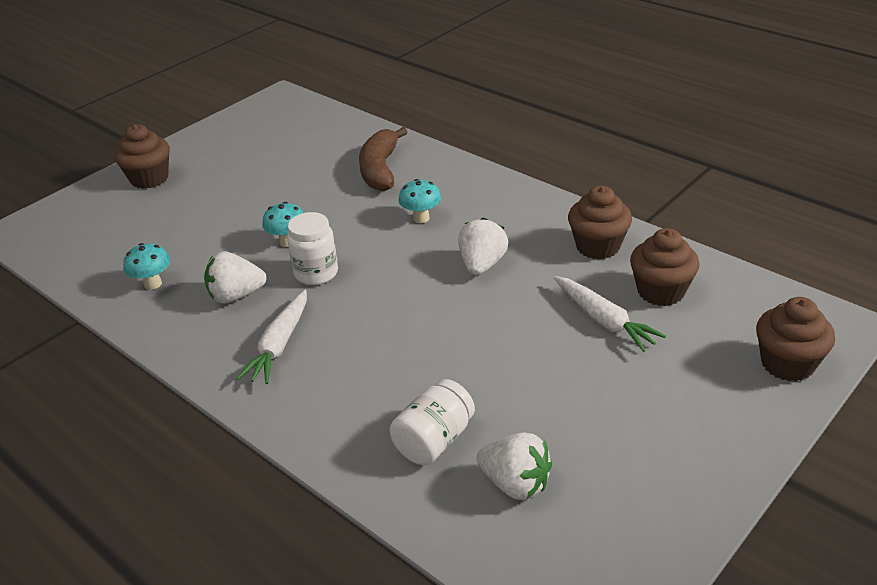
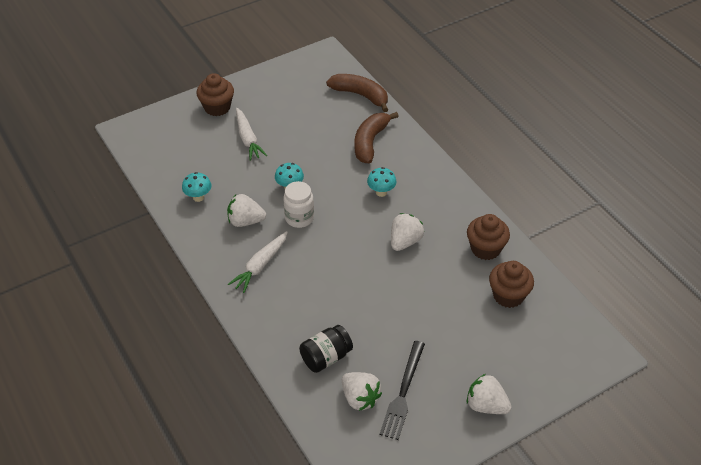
camera: 15 degrees right, 10 degrees up
white jar [390,379,475,465] -> black jar [299,325,353,373]
white carrot [553,276,666,352] -> white carrot moved to [236,108,267,161]
brown cupcake [756,297,835,381] -> none
none -> brown banana [326,74,388,112]
none -> black fork [379,341,425,440]
none -> white strawberry [467,374,511,414]

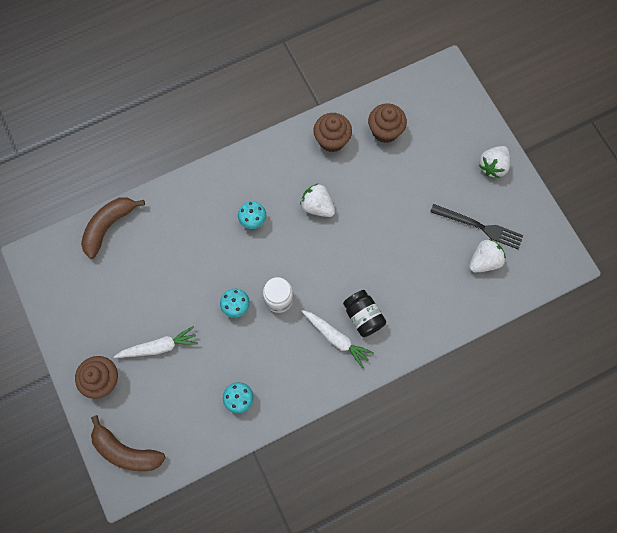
camera: 85 degrees left, 25 degrees up
white strawberry [227,194,266,227] -> none
black jar [299,325,353,373] -> black jar moved to [343,290,386,337]
brown banana [354,112,399,163] -> brown banana moved to [91,415,165,471]

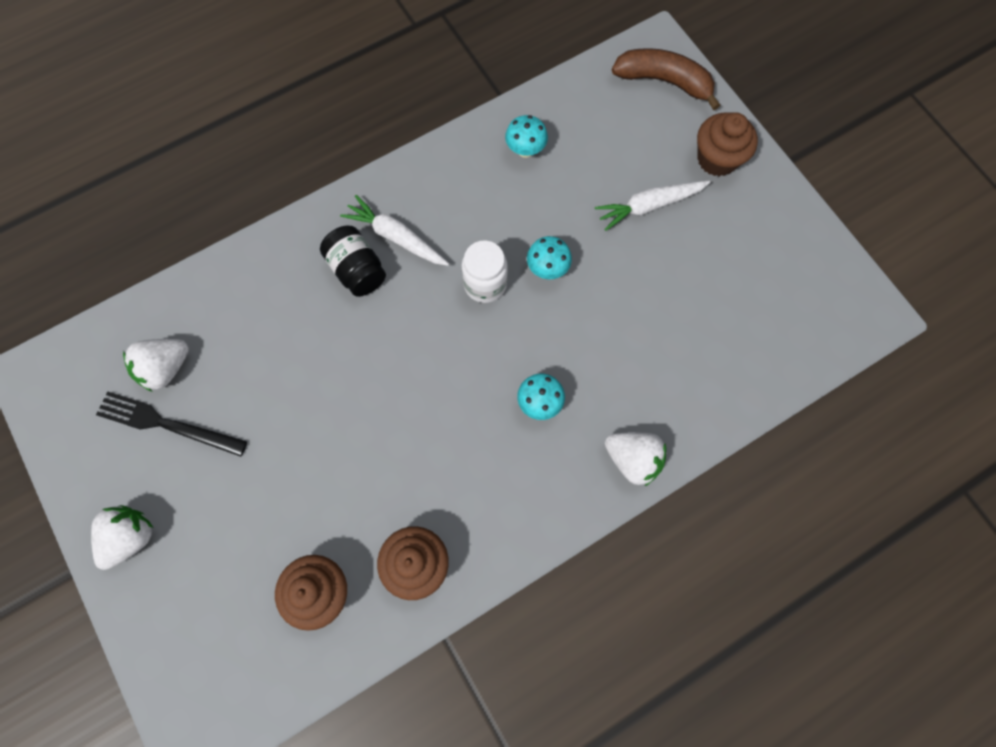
camera: 175 degrees right, 0 degrees up
brown banana [81,198,145,259] -> none
white strawberry [300,184,335,217] -> white strawberry moved to [605,432,666,486]

